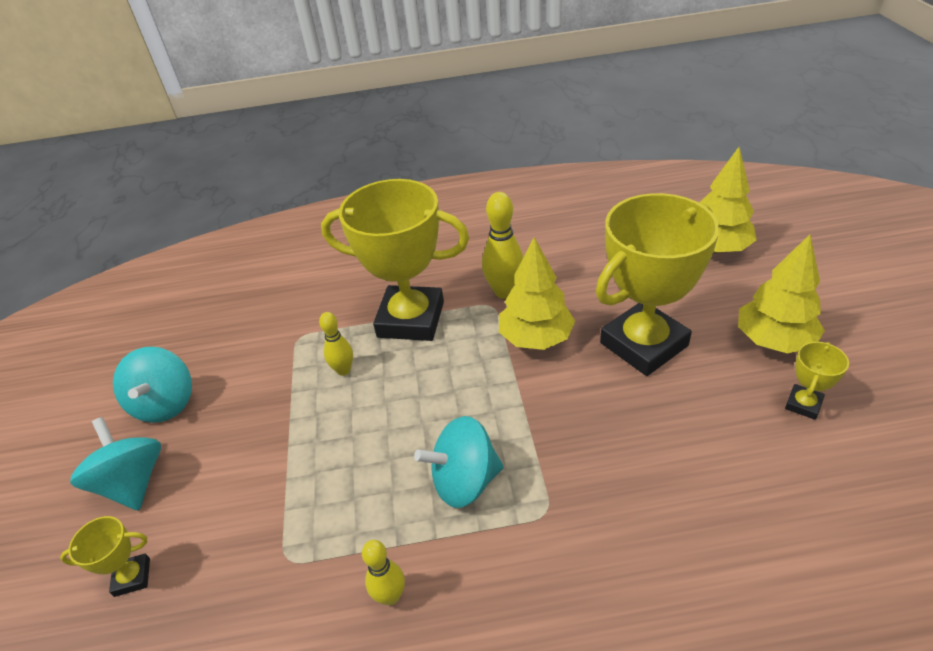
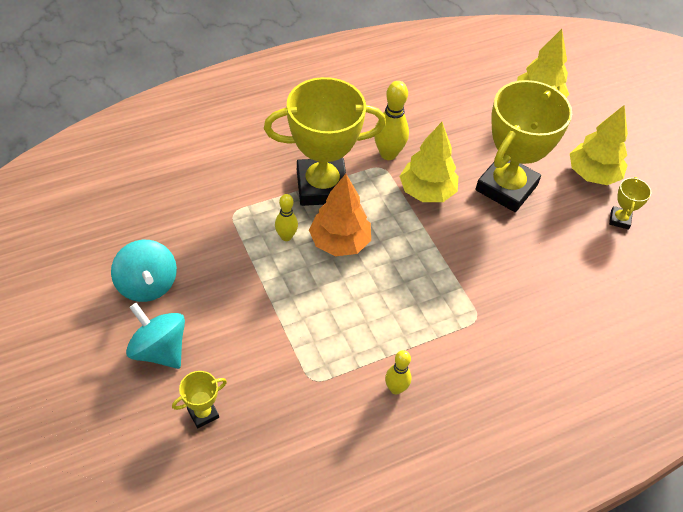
camera: 25 degrees left, 10 degrees up
turquoise spinning top [414,416,504,508] -> none
none -> orange tree [309,174,371,256]

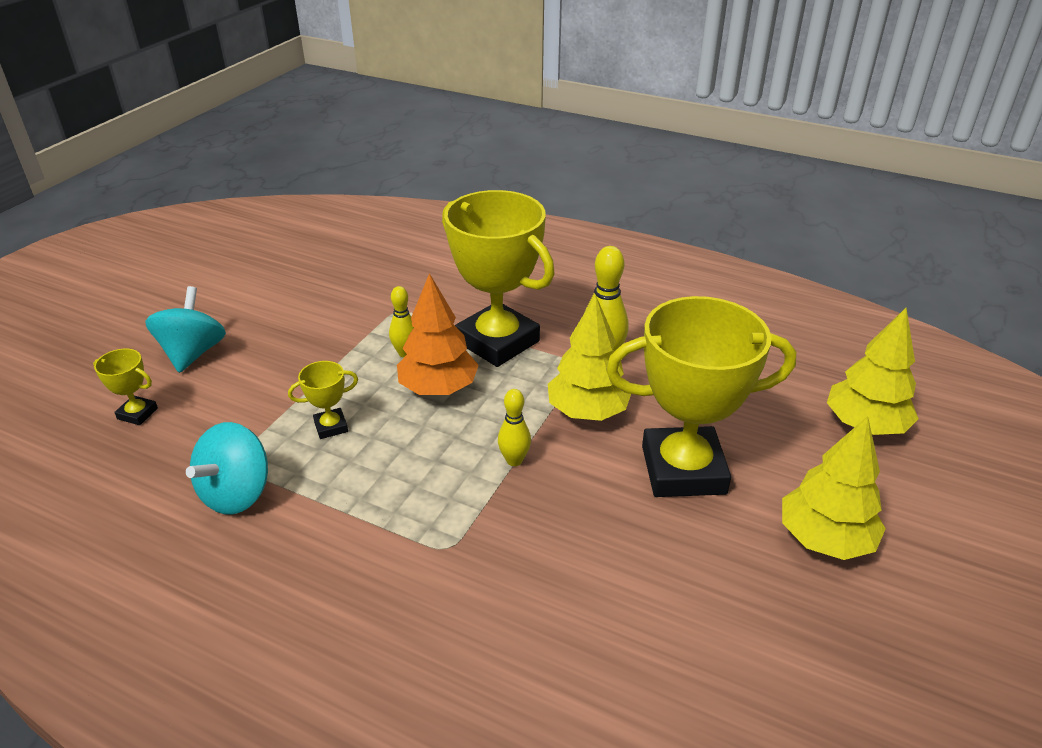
camera: 55 degrees right, 15 degrees down
turquoise spinning top [111,240,177,302] -> turquoise spinning top moved to [186,422,268,514]
yellow bowling pin [385,350,411,394] -> yellow bowling pin moved to [498,389,531,466]
yellow trophy [609,177,651,230] -> yellow trophy moved to [288,361,358,439]

